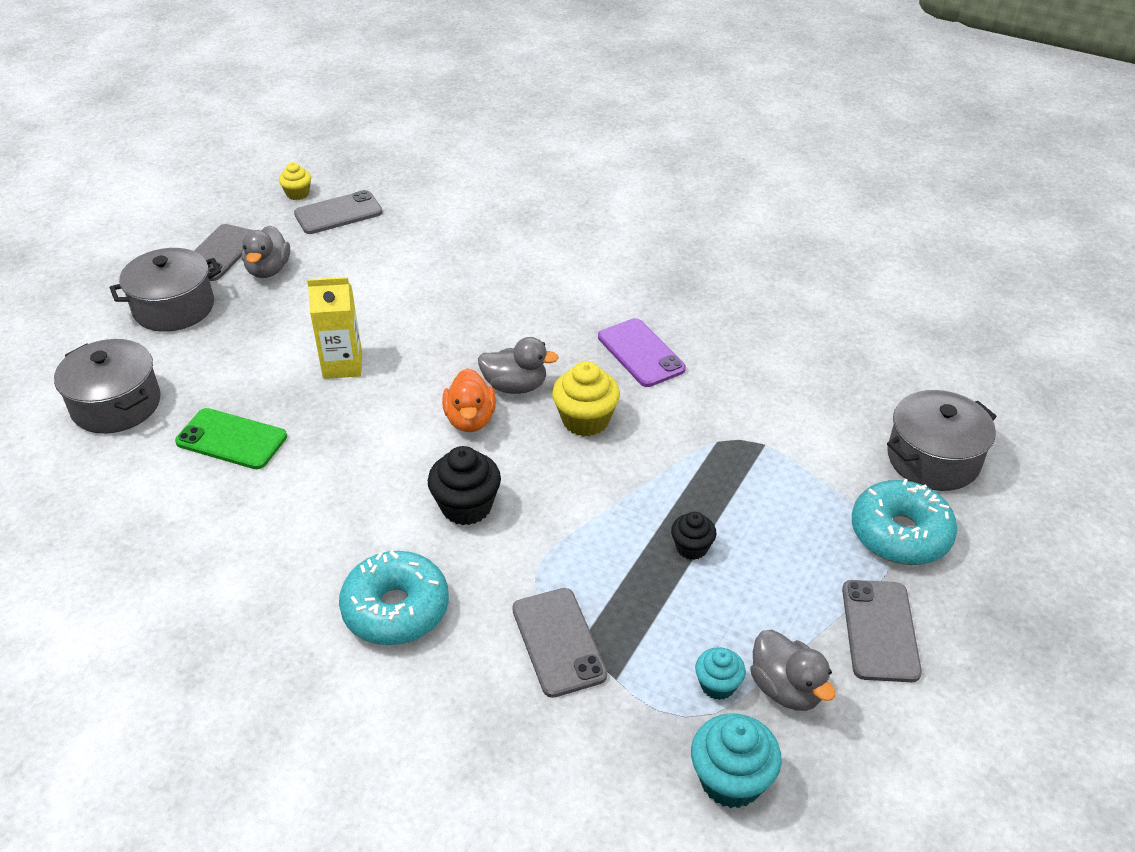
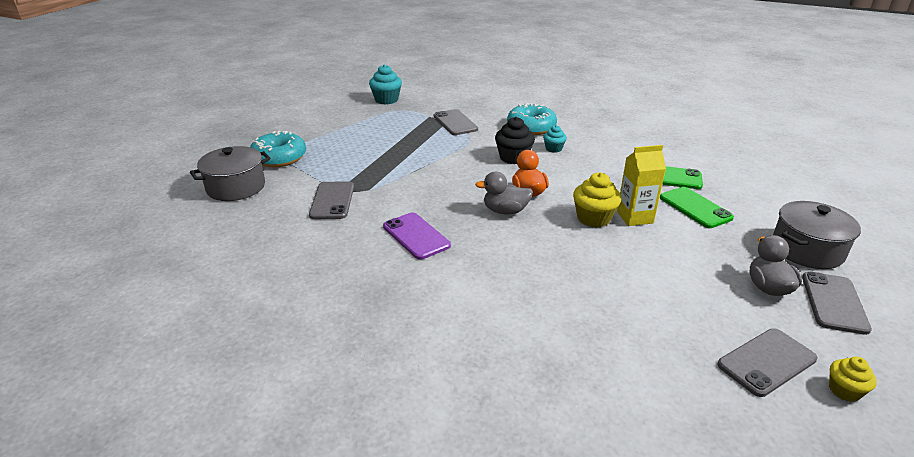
camera: 175 degrees right, 10 degrees down
grey pot [54,339,161,434] -> none
yellow cupcake [552,361,620,436] -> yellow cupcake moved to [573,173,621,228]
black cupcake [671,512,716,560] -> none
turquoise cupcake [695,647,746,700] -> turquoise cupcake moved to [543,125,567,153]
grey duck [750,630,835,711] -> none
grey phone [842,580,922,682] -> grey phone moved to [309,181,354,219]
none -> green phone [660,187,734,228]

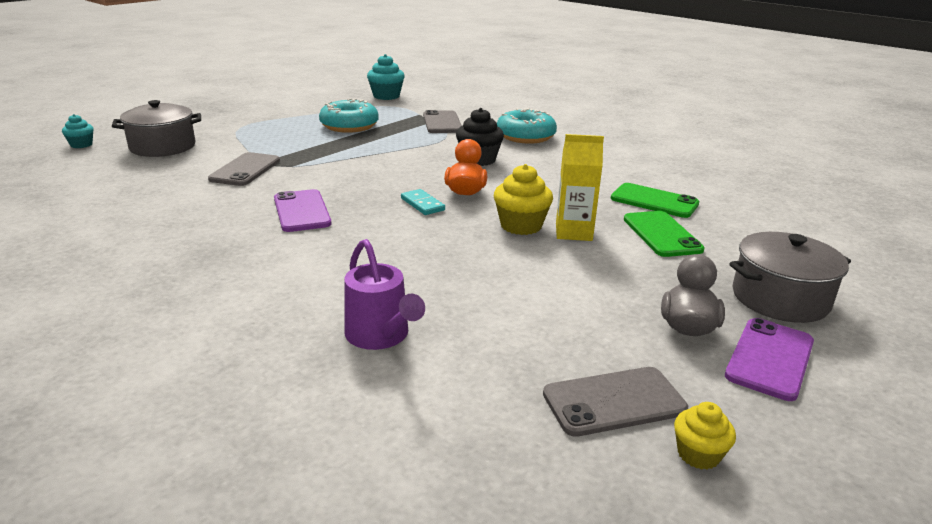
camera: 15 degrees right, 5 degrees down
turquoise donut [250,131,306,167] -> turquoise donut moved to [319,98,379,133]
grey duck [475,172,533,215] -> turquoise domino [401,189,445,215]
turquoise cupcake [543,125,567,153] -> turquoise cupcake moved to [62,114,94,148]
grey phone [802,272,872,335] -> purple phone [725,318,814,401]
none -> purple watering can [344,239,425,350]

